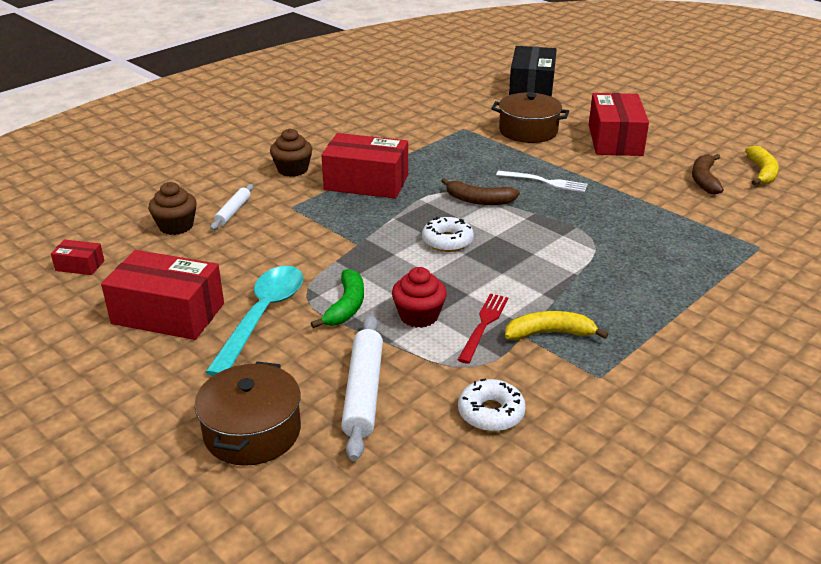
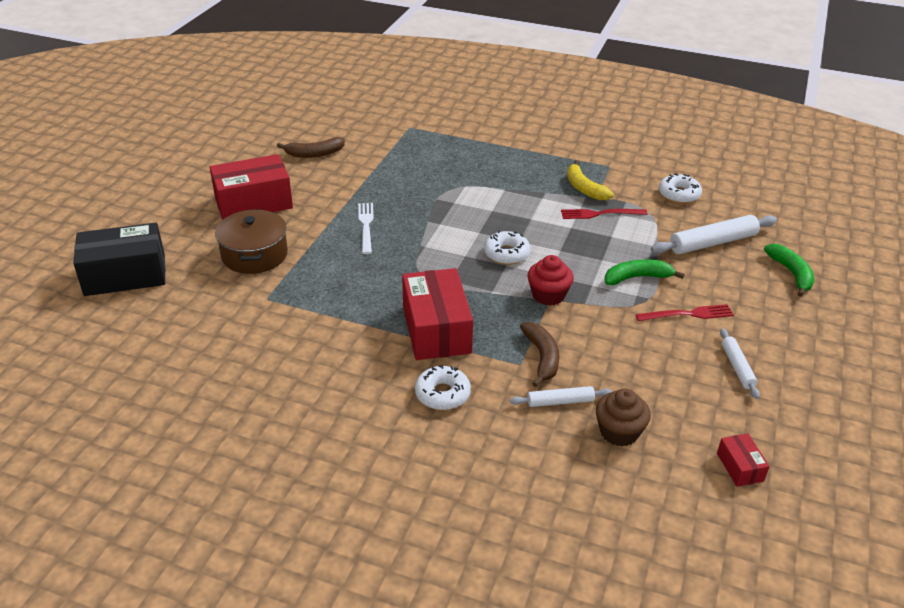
camera: 115 degrees left, 5 degrees up
red box [101,250,224,340] -> white rolling pin [720,328,760,399]
brown pot [195,361,301,466] -> green banana [764,244,814,297]
turquoise spoon [205,266,303,376] -> red fork [635,304,734,321]
brown cupcake [270,129,312,177] -> white donut [415,365,471,410]
red cupcake [392,267,447,328] -> red cupcake moved to [528,255,574,306]
brown banana [441,178,520,205] -> brown banana moved to [520,322,559,387]
yellow banana [745,146,779,185] -> none

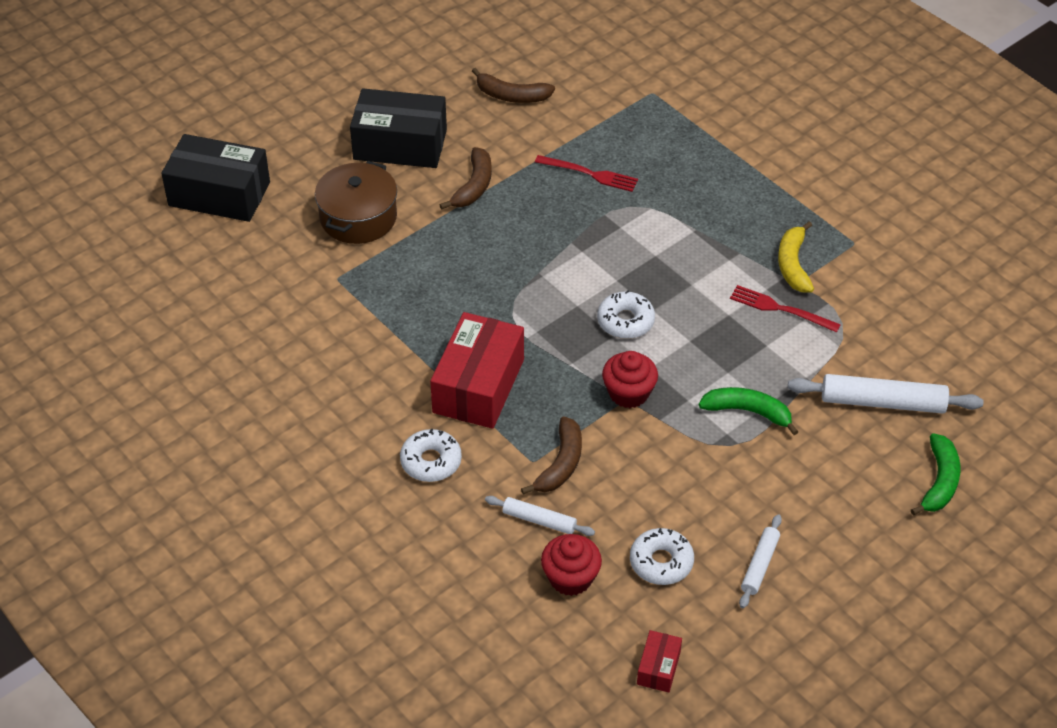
camera: 30 degrees right, 10 degrees up
red box [210,154,293,220] -> black box [350,88,447,168]
white fork [358,203,374,254] -> none
brown cupcake [596,388,651,446] -> red cupcake [541,534,602,596]
red fork [635,304,734,321] -> red fork moved to [535,155,638,192]
white donut [659,173,702,204] -> white donut moved to [630,528,694,585]
none -> brown banana [439,147,492,210]

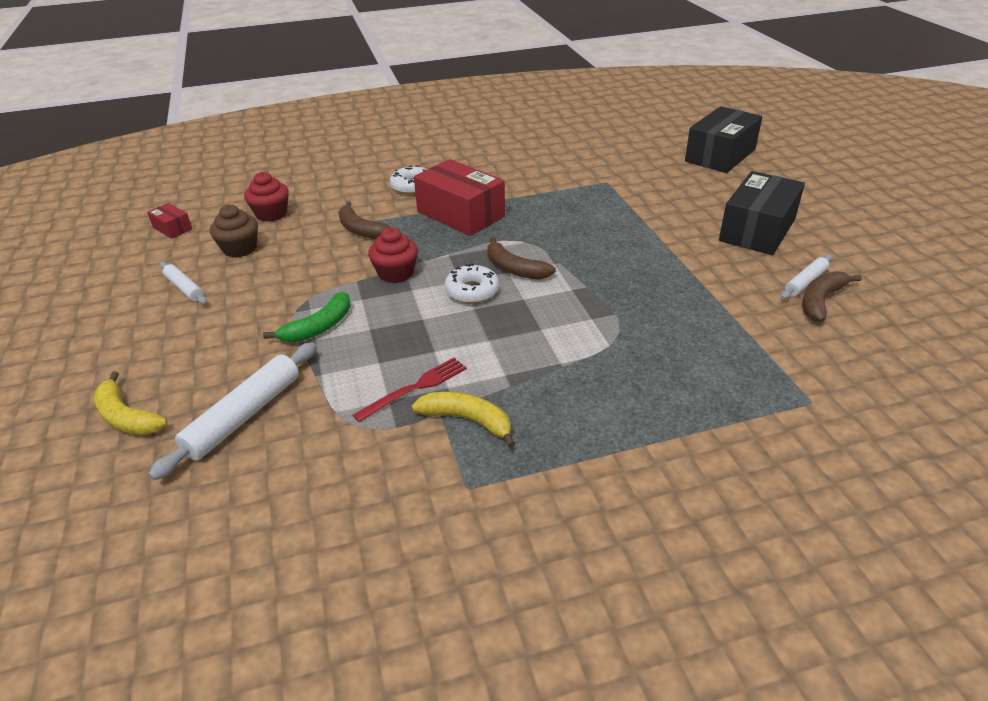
camera: 115 degrees right, 10 degrees down
brown pot [315,161,397,244] -> none
brown banana [439,147,492,210] -> brown banana moved to [487,237,556,280]
white rolling pin [485,496,595,536] -> white rolling pin moved to [780,255,833,300]
red fork [535,155,638,192] -> none
white donut [630,528,694,585] -> brown cupcake [210,205,258,258]
green banana [911,433,961,516] -> yellow banana [94,371,167,435]

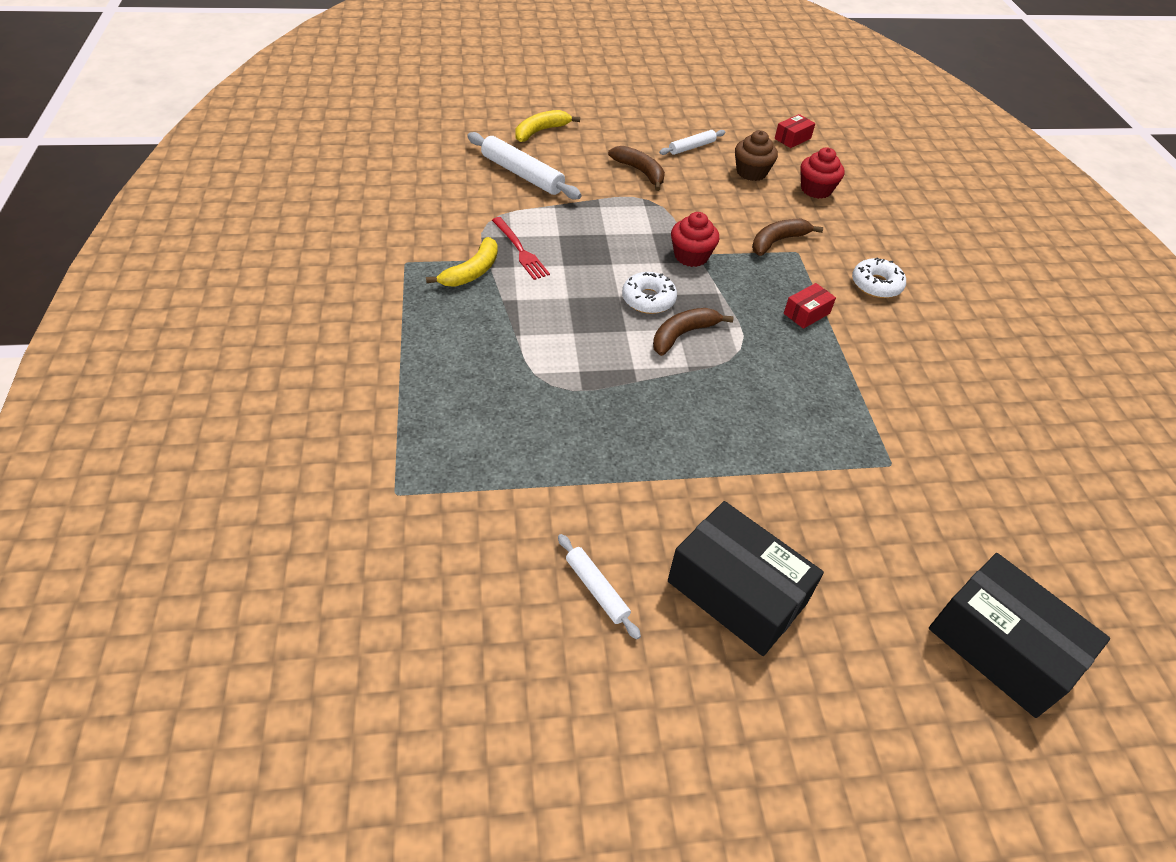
camera: 95 degrees right, 10 degrees up
green banana [263,292,351,342] -> none
red box [414,159,505,236] -> red box [784,283,836,329], size x0.46
brown banana [802,271,862,322] -> brown banana moved to [608,146,665,191]

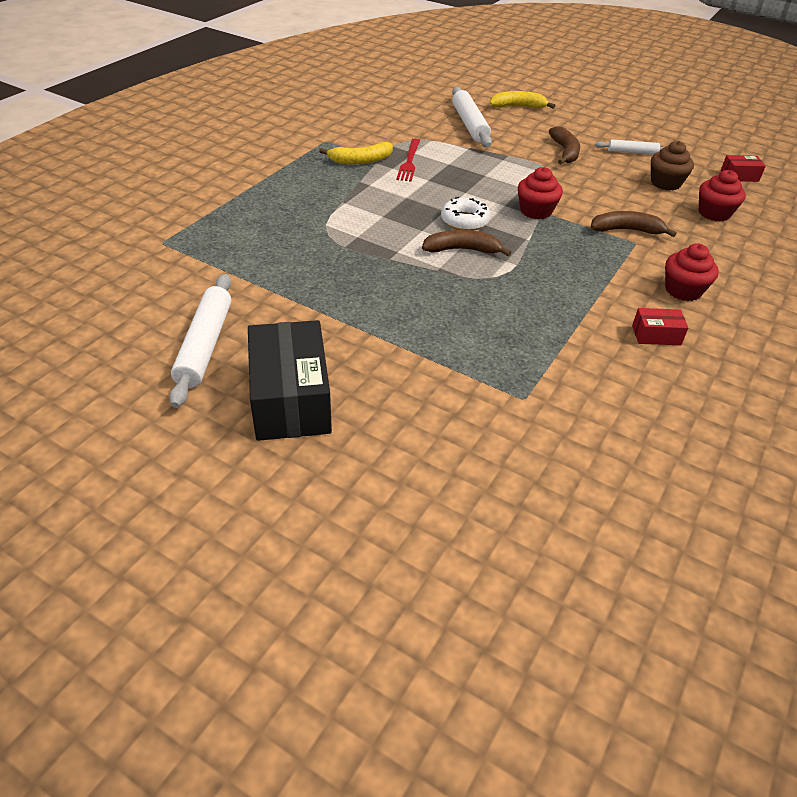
camera: 40 degrees right, 5 degrees down
white rolling pin [558,534,641,640] -> white rolling pin [169,274,231,408], size x1.74
red box [784,283,836,329] -> red box moved to [632,308,688,345]
white donut [852,257,906,298] -> red cupcake [665,243,719,301]
black box [929,553,1110,718] -> none

